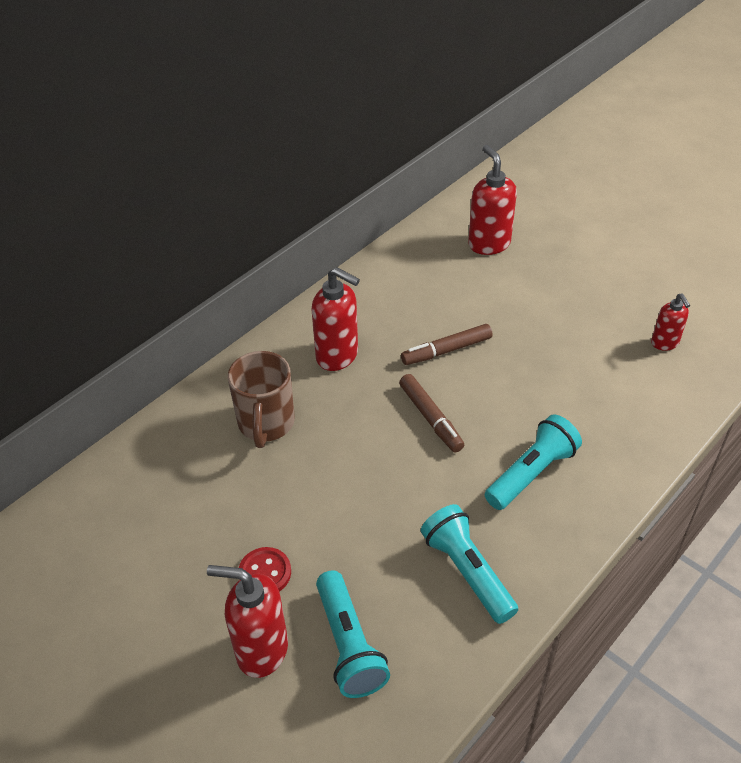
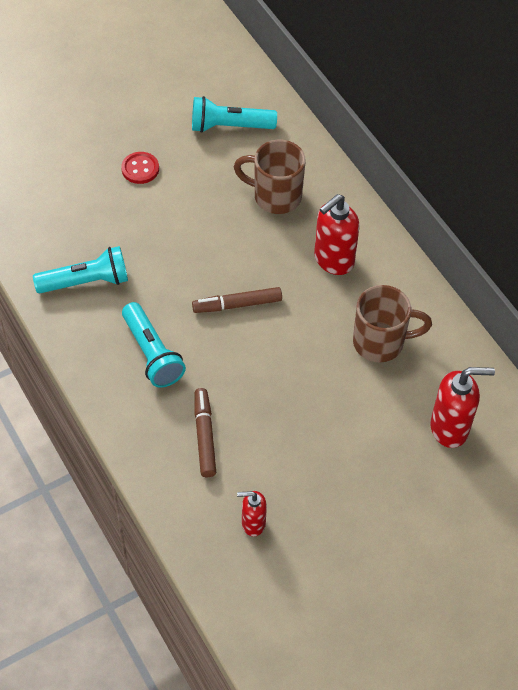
camera: 105 degrees right, 10 degrees up
red soap dispenser [207,565,288,678] -> none
turquoise flashlight [316,570,390,698] -> turquoise flashlight moved to [192,96,277,133]
brown marker [401,324,493,365] -> brown marker moved to [194,388,216,477]
none -> brown mug [353,285,432,363]

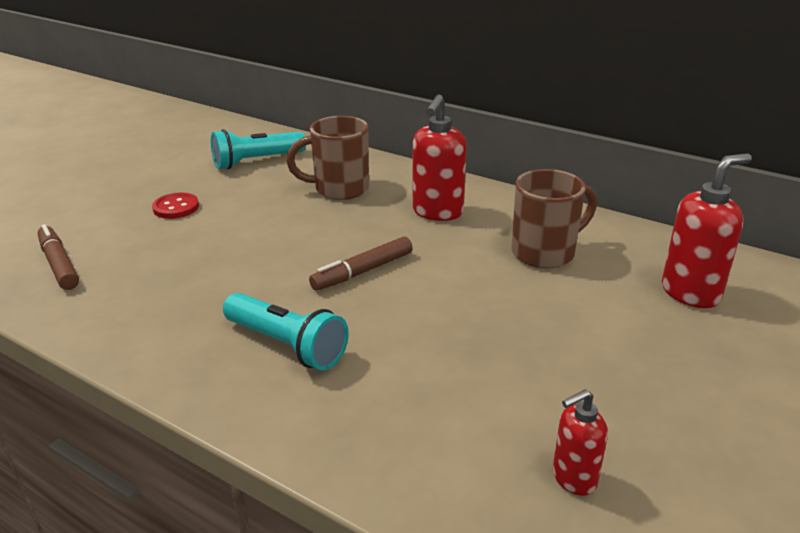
camera: 25 degrees left, 25 degrees down
turquoise flashlight [33,246,128,293] -> none
brown marker [194,388,216,477] -> brown marker moved to [38,224,79,290]

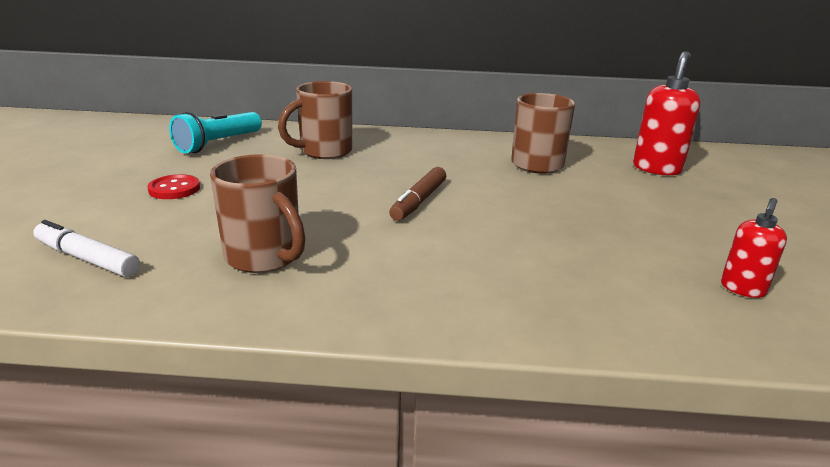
camera: 30 degrees left, 5 degrees down
brown marker [38,224,79,290] -> white marker [33,220,140,277]
turquoise flashlight [223,293,349,370] -> none
red soap dispenser [413,94,467,221] -> none
none -> brown mug [210,154,305,273]

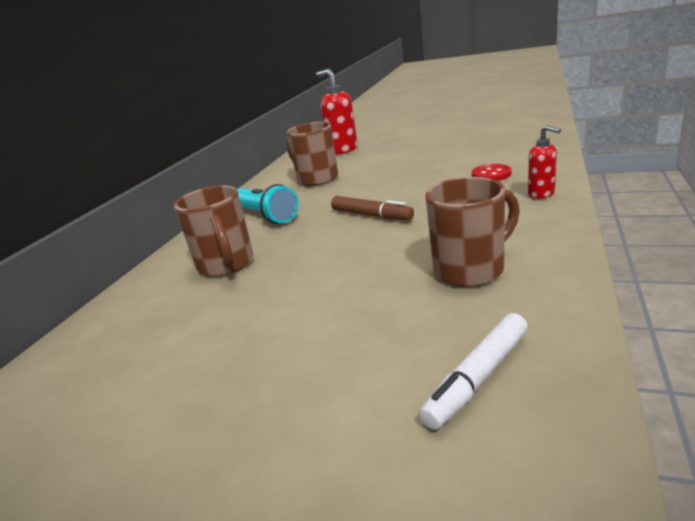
camera: 70 degrees left, 0 degrees up
red button [147,174,200,199] -> red button moved to [472,164,512,181]
turquoise flashlight [169,112,262,153] -> turquoise flashlight moved to [237,184,298,224]
red soap dispenser [721,198,787,298] -> red soap dispenser moved to [528,125,561,199]

